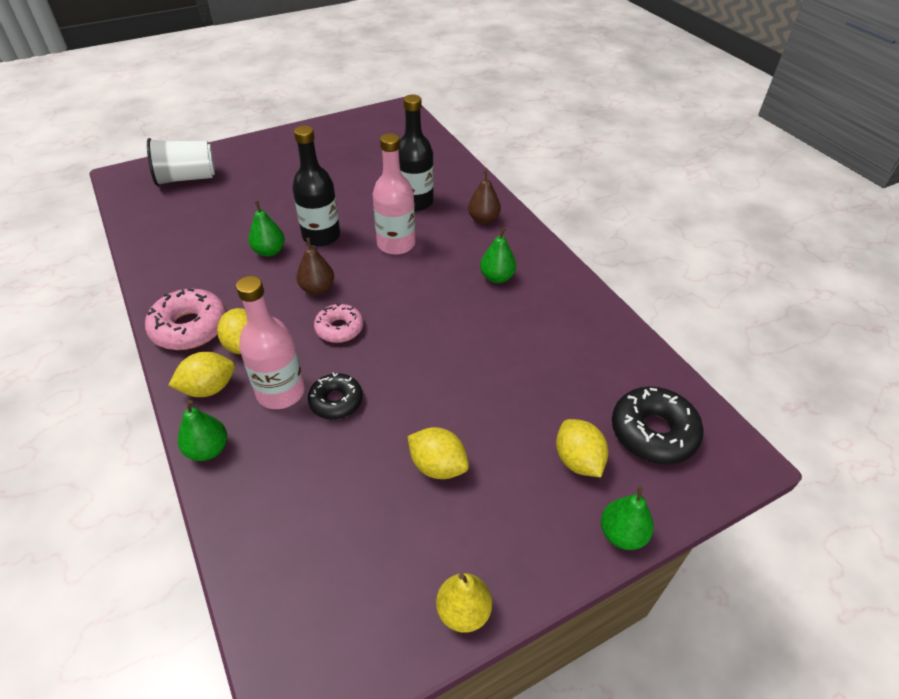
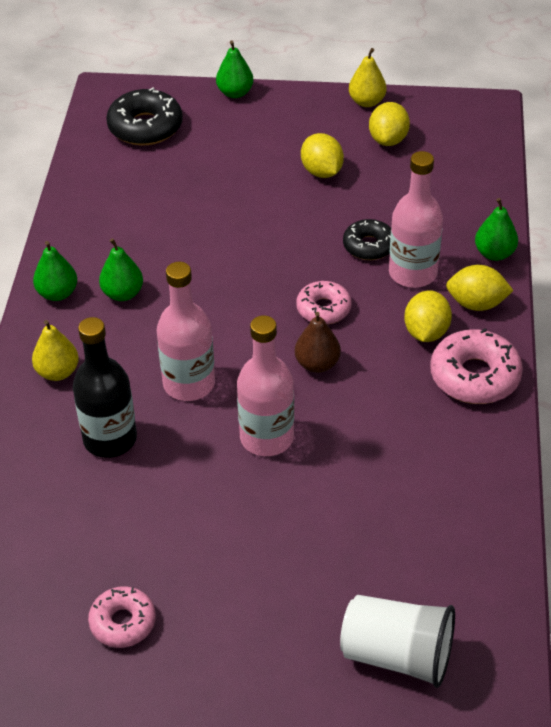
camera: 145 degrees left, 0 degrees up
green pear [248,201,285,257] -> green pear moved to [33,241,77,301]
black bottle [292,125,340,246] -> pink bottle [237,315,294,456]
brown pear [468,170,501,224] -> yellow pear [32,320,79,381]
yellow lemon [556,419,608,477] -> yellow lemon moved to [369,102,410,146]
none -> pink donut [88,586,156,648]

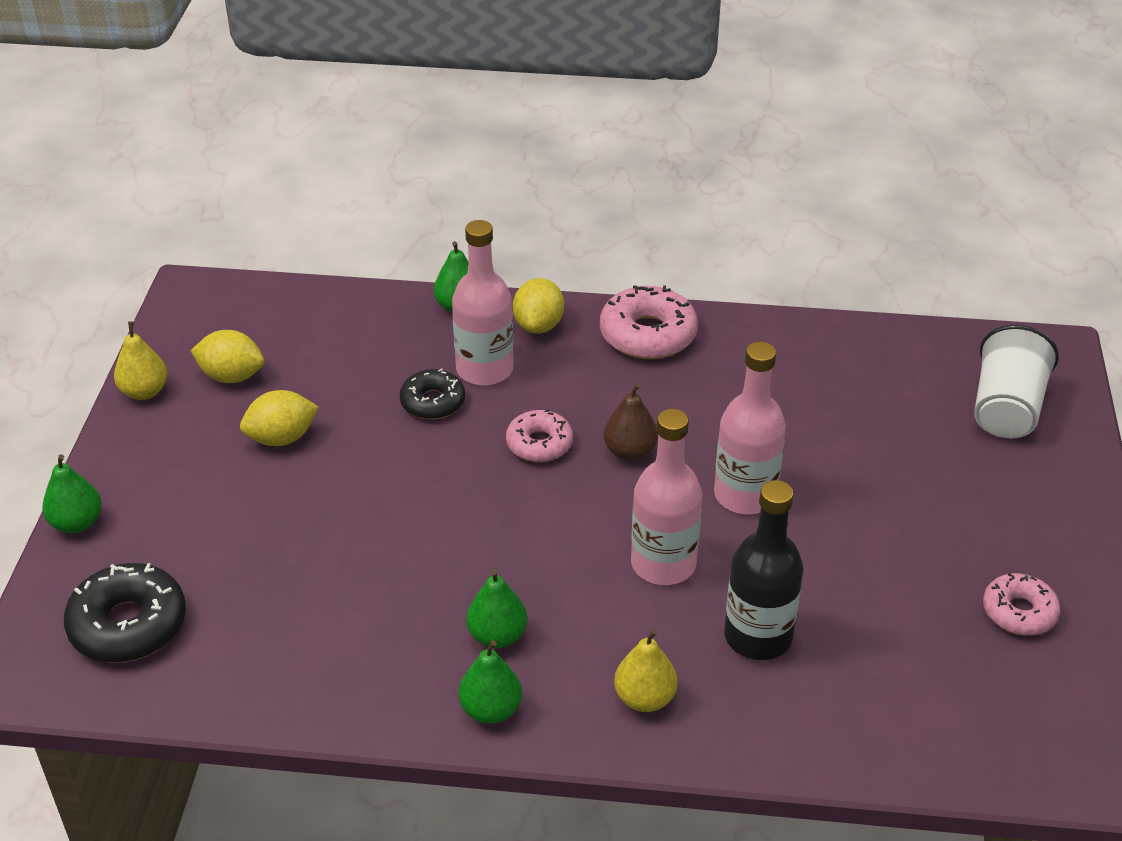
camera: 90 degrees left, 5 degrees down
yellow lemon [404,290,452,342] -> none

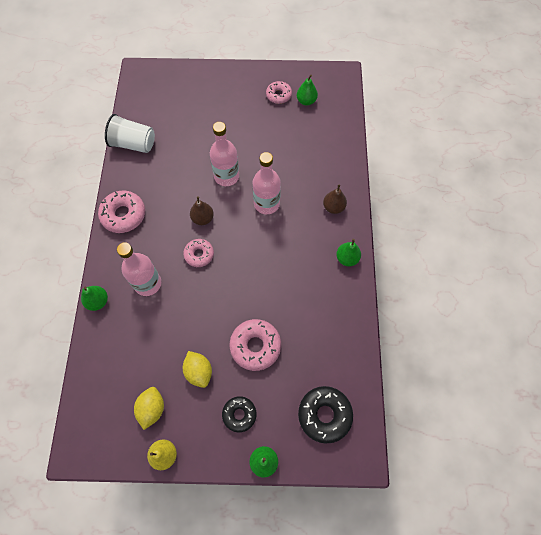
camera: 95 degrees left, 25 degrees up
black donut [400,368,465,420] -> black donut moved to [222,396,257,433]
green pear [467,569,527,648] -> green pear moved to [297,75,318,106]
yellow lemon [513,278,564,334] -> none
yellow pear [614,629,677,712] -> brown pear [323,185,347,214]
black bottle [724,480,803,660] -> none
white cup [974,325,1059,438] -> white cup moved to [105,114,155,153]
none -> pink donut [230,319,281,371]

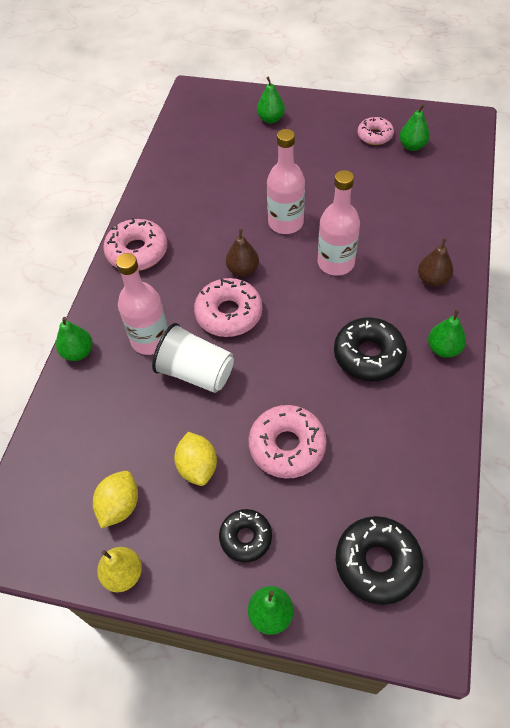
camera: 15 degrees right, 10 degrees down
white cup [105,114,155,153] -> white cup moved to [152,323,234,393]
pink donut [183,239,214,267] -> pink donut [194,278,262,337], size x1.57
none -> green pear [257,77,285,123]
none -> black donut [334,317,407,381]

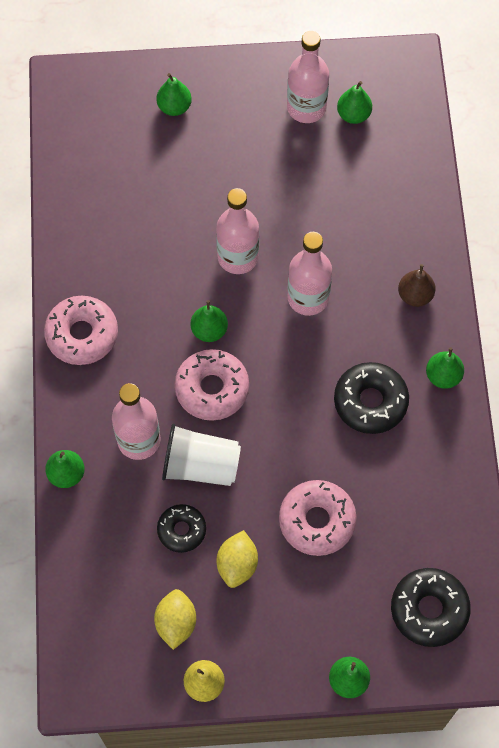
camera: 20 degrees left, 10 degrees up
yellow lemon [174,432,217,486] -> yellow lemon turned 45 degrees clockwise [217,530,258,588]
black donut [219,509,272,562] -> black donut moved to [157,504,206,553]
brown pear [226,229,259,277] -> green pear [191,300,228,342]
pink donut [358,117,394,145] -> pink bottle [287,31,329,123]

